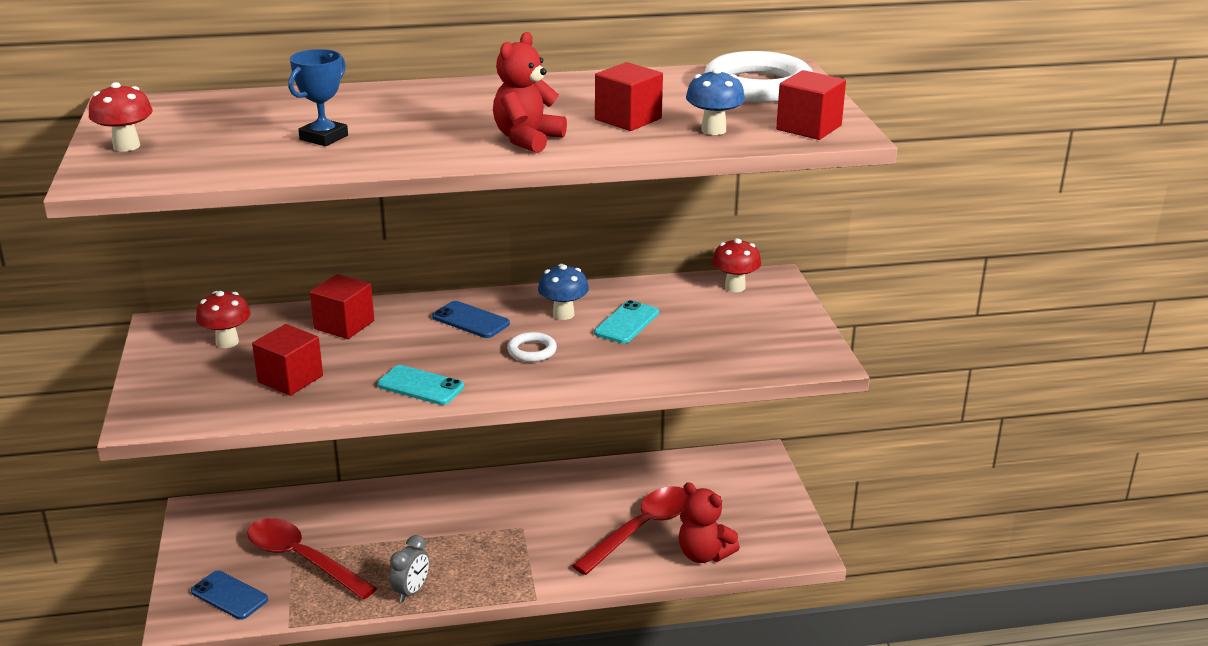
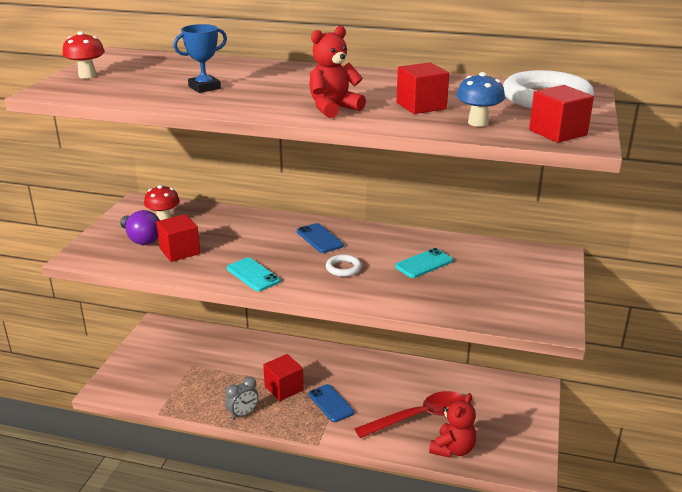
camera: 25 degrees right, 0 degrees up
blue phone [191,570,268,620] -> blue phone moved to [308,384,354,422]
red spoon [247,518,377,600] -> none
red cube [310,274,374,339] -> red cube moved to [263,354,304,401]
blue mushroom [538,264,589,320] -> none
red teddy bear [679,482,740,563] -> red teddy bear turned 120 degrees counterclockwise [429,393,476,458]
red mushroom [712,238,761,292] -> none
none -> purple light bulb [120,210,160,245]

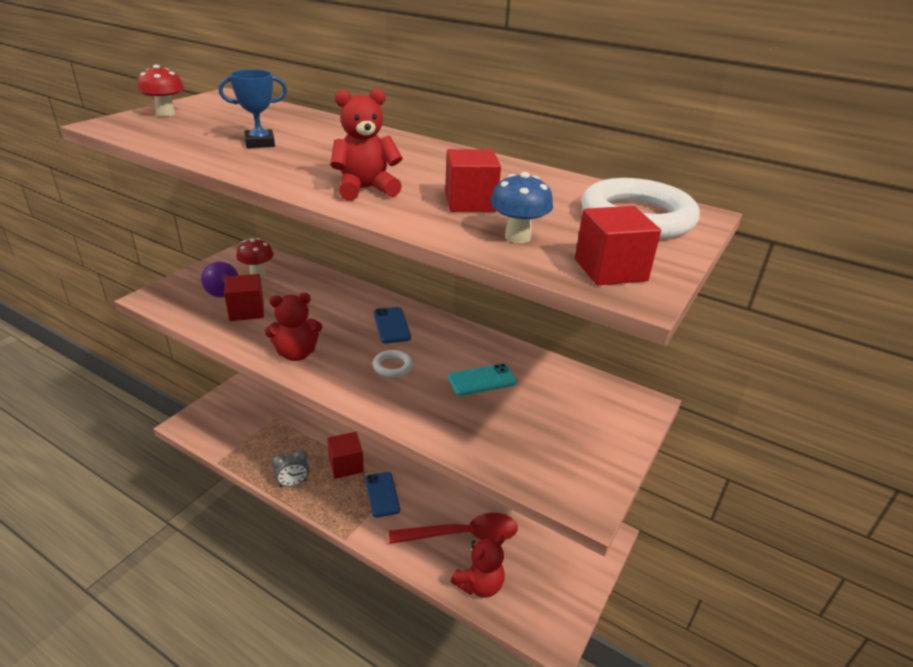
camera: 15 degrees right, 5 degrees up
turquoise phone [227,258,281,291] -> red teddy bear [265,293,322,361]

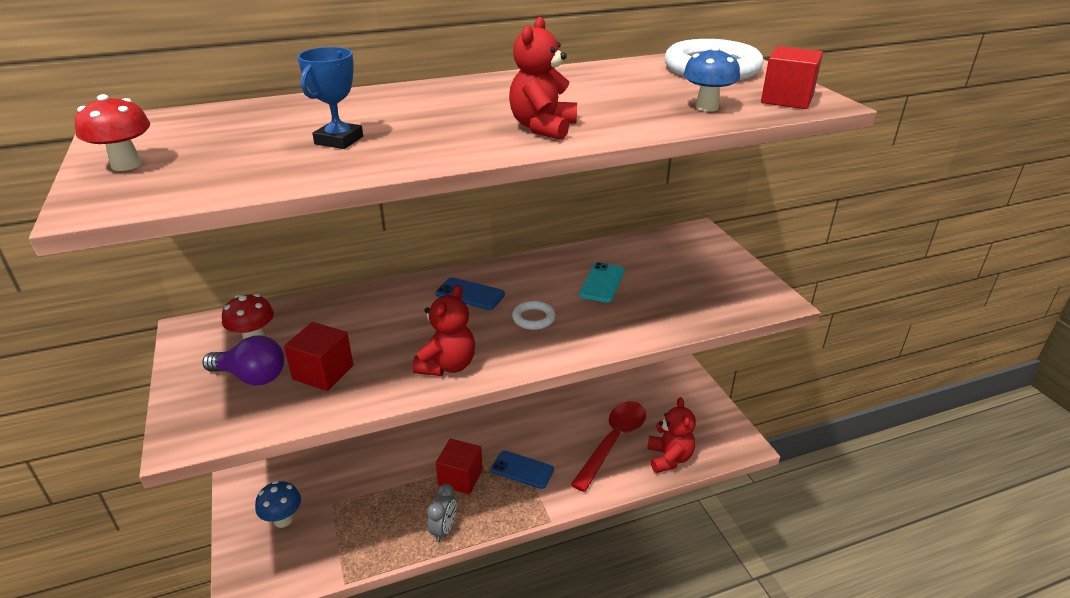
camera: 50 degrees left, 0 degrees up
red cube [445,149,501,212] -> none
none -> blue mushroom [255,481,301,528]

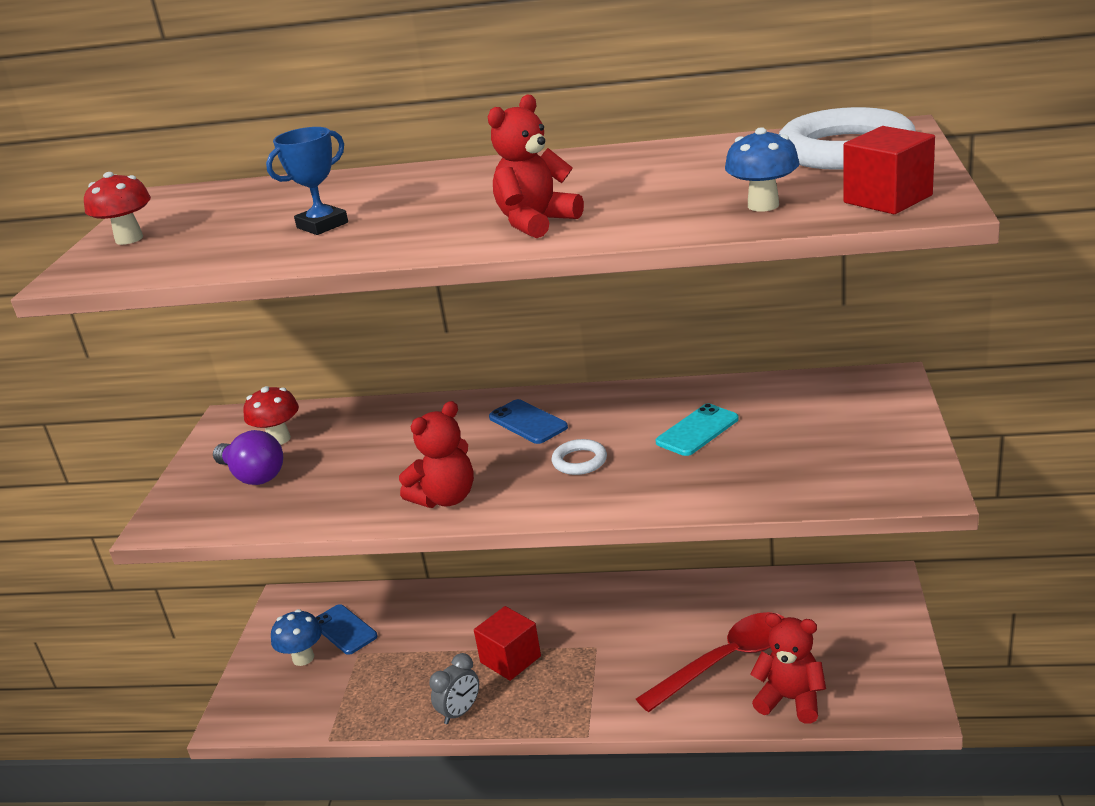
camera: 30 degrees right, 5 degrees down
red cube [284,322,354,391] -> none
blue phone [491,451,554,489] -> blue phone moved to [315,604,377,655]
red teddy bear [647,397,696,473] -> red teddy bear turned 90 degrees counterclockwise [750,613,826,723]

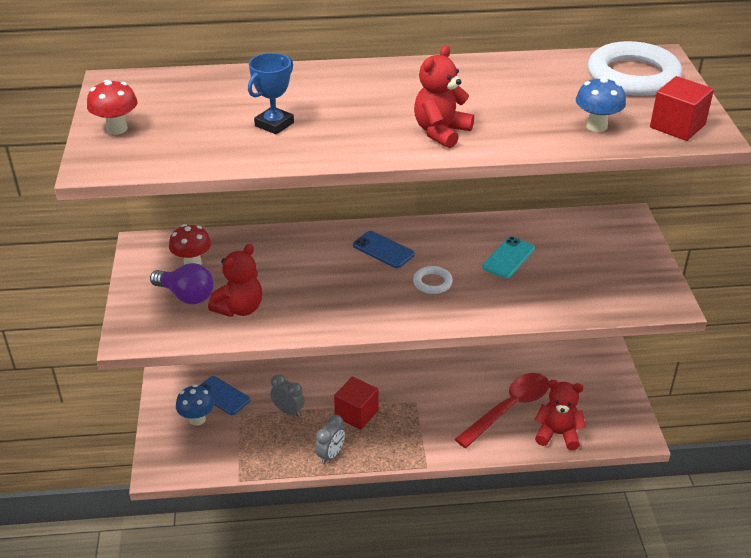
camera: 15 degrees left, 10 degrees up
red teddy bear [399,401,474,508] -> red teddy bear moved to [208,244,262,317]
none -> grey clock [270,374,305,417]

